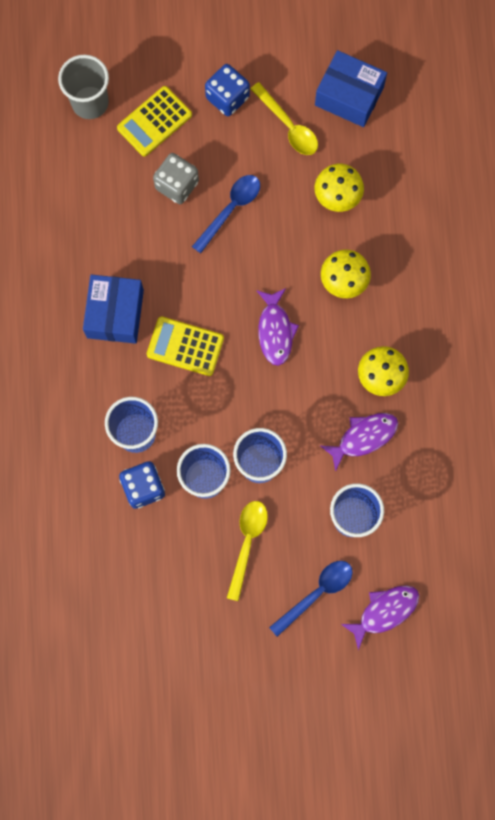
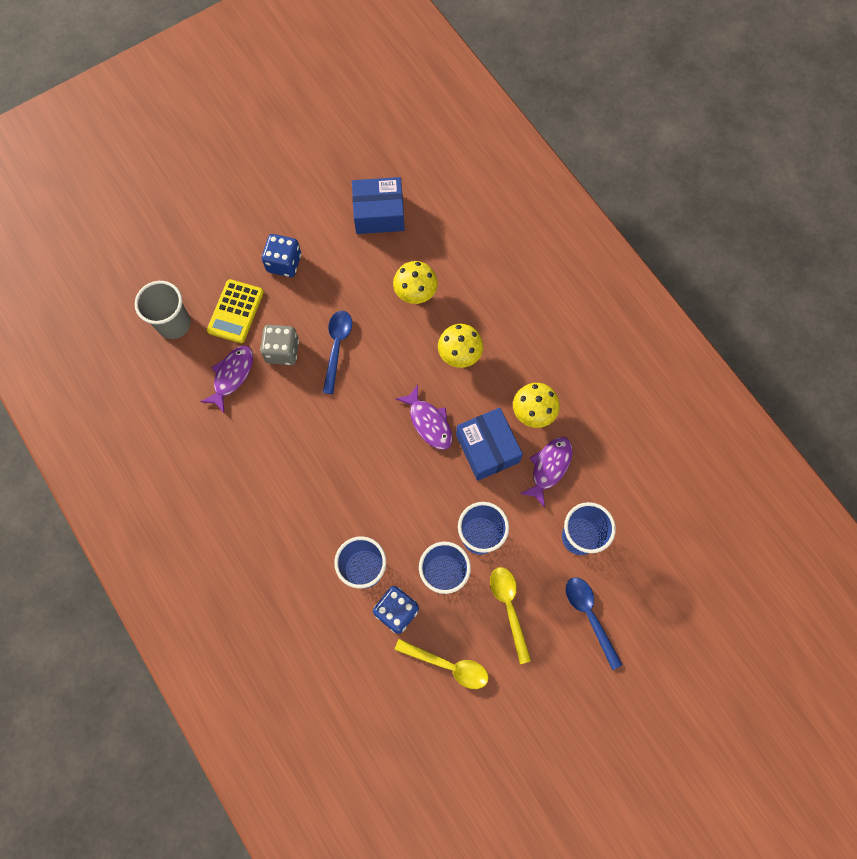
camera: 30 degrees left, 5 degrees down
blue box [83,275,144,344] -> blue box moved to [456,408,523,481]
yellow calculator [147,316,224,376] -> none
yellow spoon [251,82,318,155] -> yellow spoon moved to [395,639,489,689]
blue spoon [269,561,353,637] -> blue spoon turned 45 degrees counterclockwise [566,577,622,670]
purple fish [341,585,419,650] -> purple fish moved to [200,346,253,413]

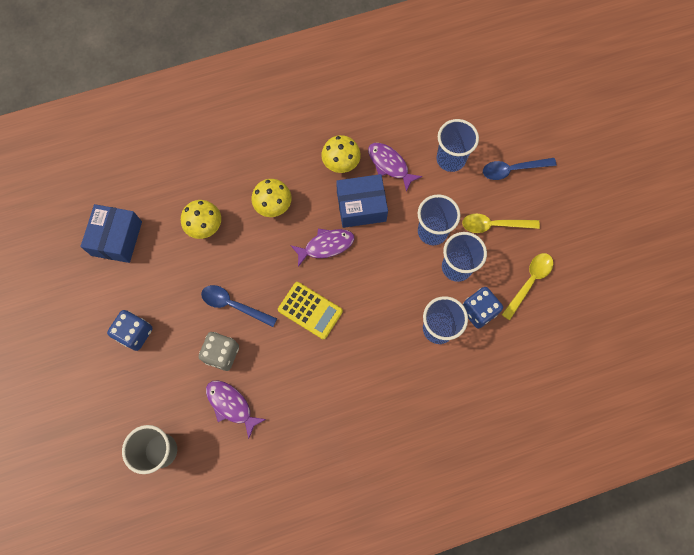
camera: 75 degrees left, 0 degrees up
yellow calculator [207,279,264,343] -> yellow calculator moved to [278,282,343,339]

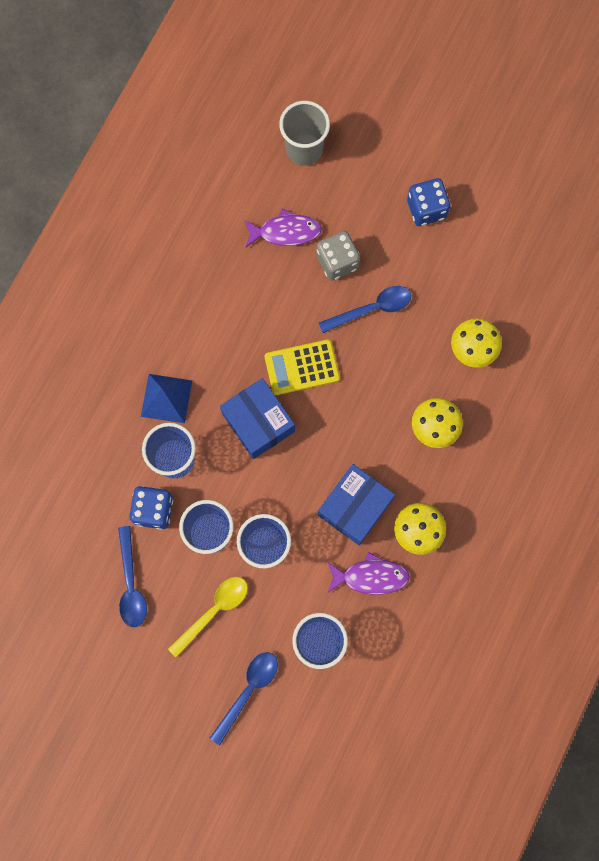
camera: 135 degrees right, 5 degrees up
blue box [80,204,142,263] -> blue box moved to [220,378,295,459]
purple fish [290,229,355,267] -> none
yellow spoon [502,253,553,320] -> blue spoon [118,526,147,627]
none -> blue pyramid [141,374,192,423]

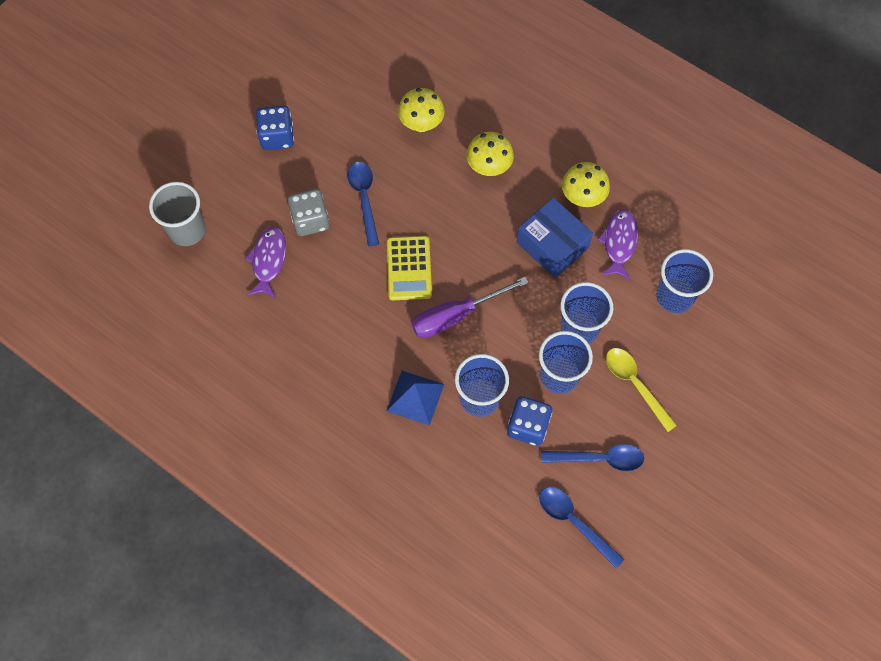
camera: 80 degrees left, 10 degrees down
blue spoon [210,652,278,745] -> blue spoon moved to [539,487,625,568]
blue box [220,378,295,459] -> purple screwdriver [412,277,529,338]

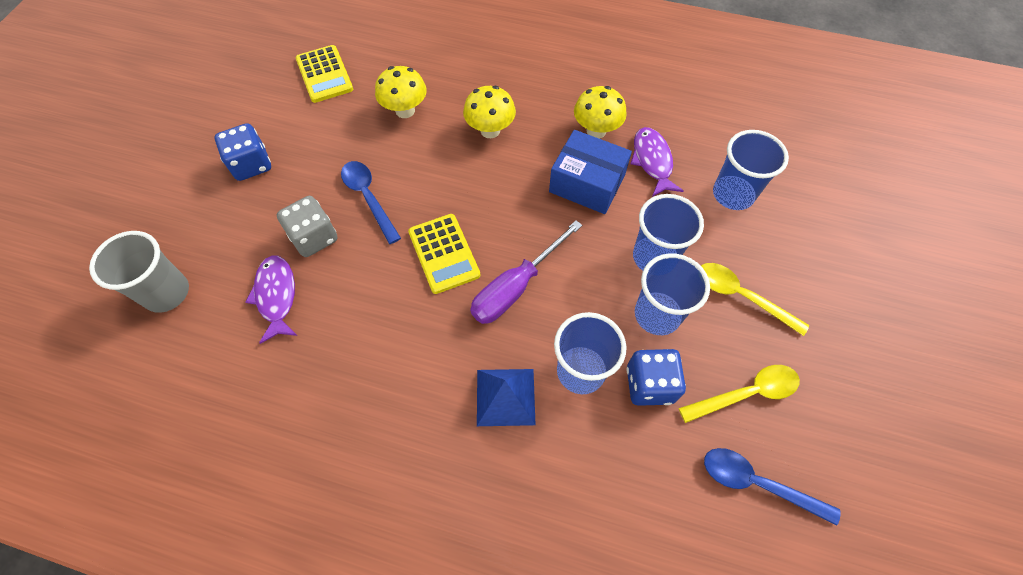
camera: 20 degrees left, 5 degrees down
blue spoon [541,444,644,471] -> yellow spoon [679,365,800,423]
none -> yellow calculator [296,45,353,103]

